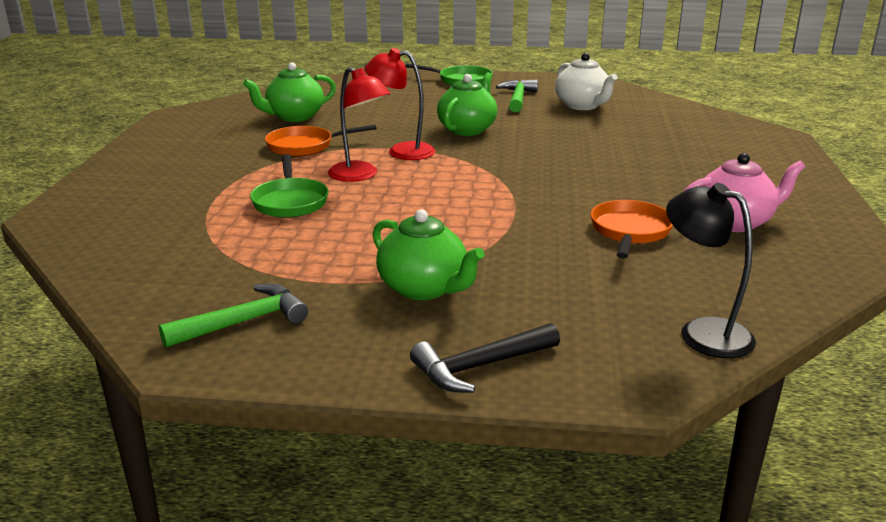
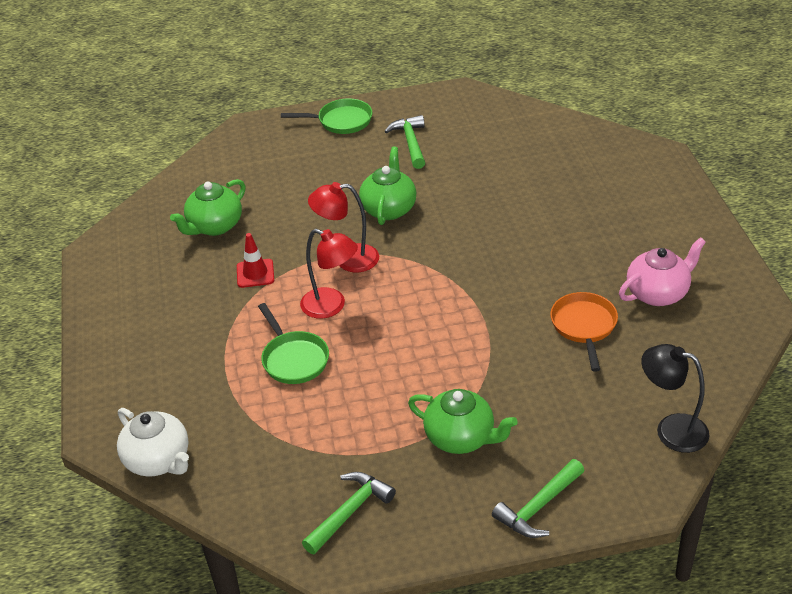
camera: 15 degrees left, 15 degrees up
orange pan [265,125,376,157] -> red traffic cone [237,233,274,288]
black hammer [410,323,560,393] -> green hammer [492,459,585,538]
white teapot [555,53,617,110] -> white teapot moved to [117,408,189,477]

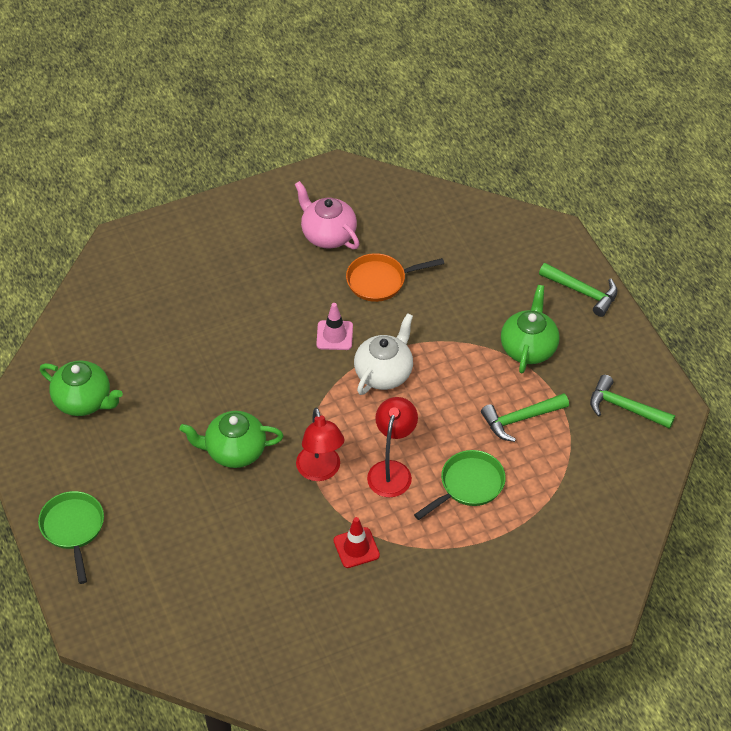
camera: 105 degrees left, 10 degrees up
white teapot [117,408,189,477] -> white teapot moved to [354,313,413,395]
green teapot [170,179,246,236] -> green teapot moved to [40,360,123,416]
green hammer [384,115,425,169] -> green hammer moved to [481,393,569,442]
black lamp [641,344,710,453] -> none
none -> pink traffic cone [316,303,353,350]

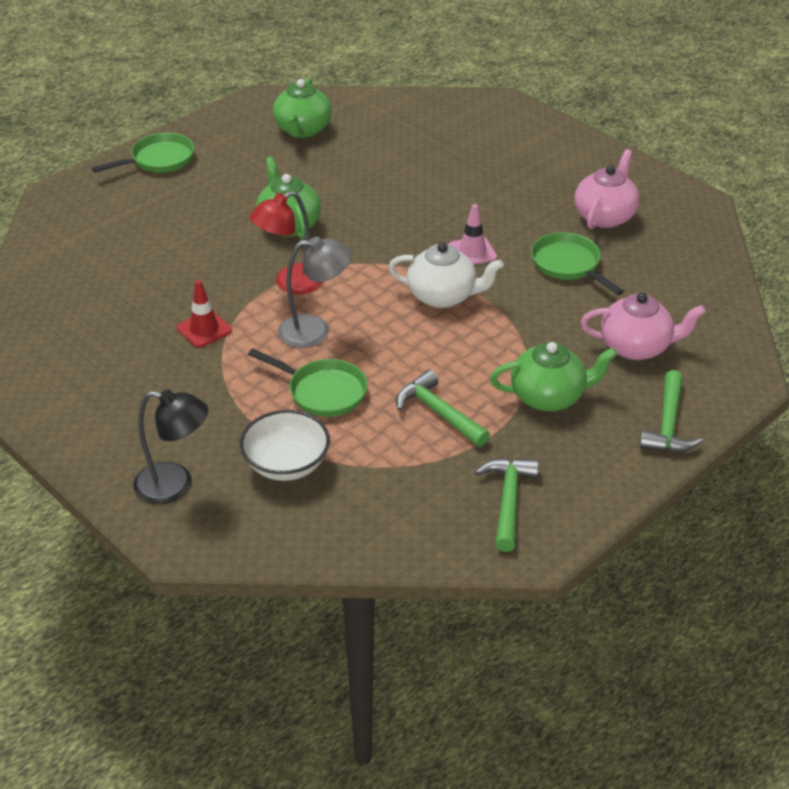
camera: 70 degrees right, 10 degrees down
orange pan [346,253,444,302] -> green pan [531,232,624,295]
red lamp [367,397,418,498] -> grey lamp [278,237,352,348]
none -> black lamp [133,389,208,505]
none -> white bowl [240,410,330,481]
none -> pink teapot [580,293,706,360]

